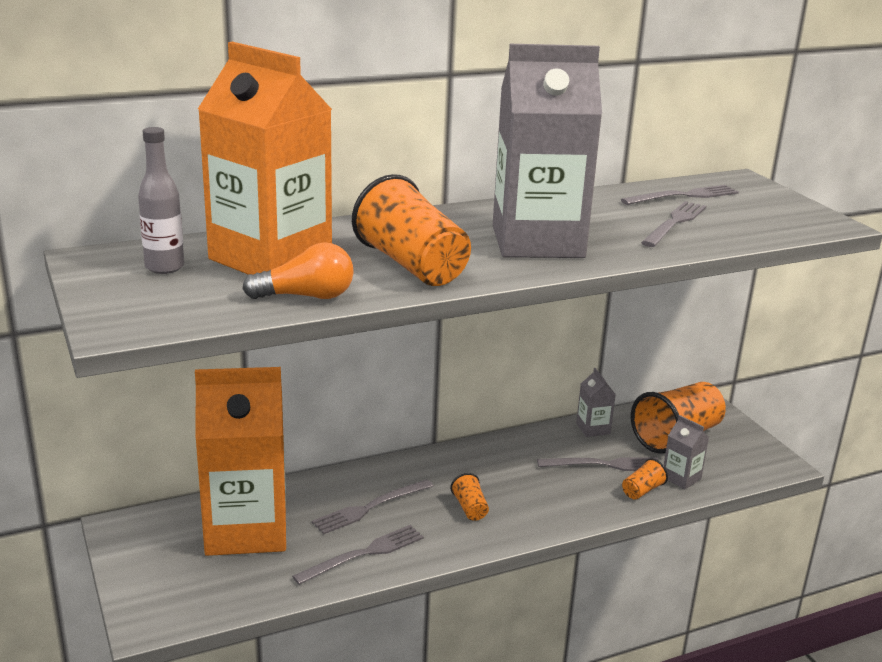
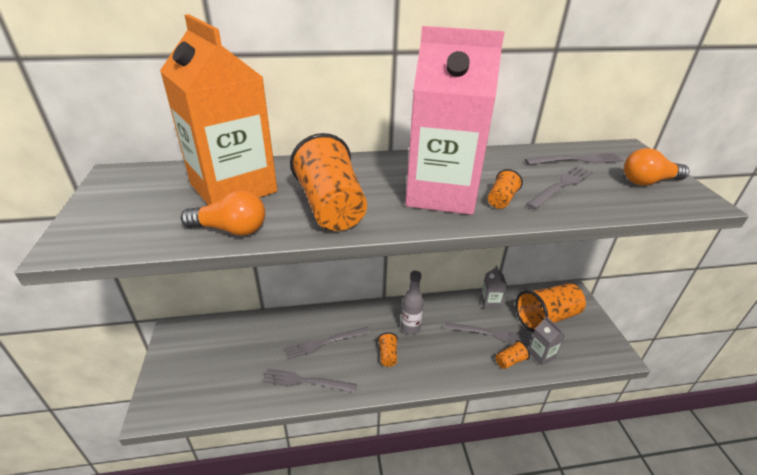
camera: 15 degrees right, 10 degrees up
grey bottle [138,127,184,274] -> grey bottle moved to [401,271,424,335]
orange carton [195,367,286,556] -> none
grey fork [292,525,424,585] -> grey fork turned 150 degrees counterclockwise [262,368,357,392]
grey carton [493,44,602,258] -> pink carton [405,26,505,215]
none -> orange cup [488,169,523,209]
none -> orange light bulb [624,148,690,186]

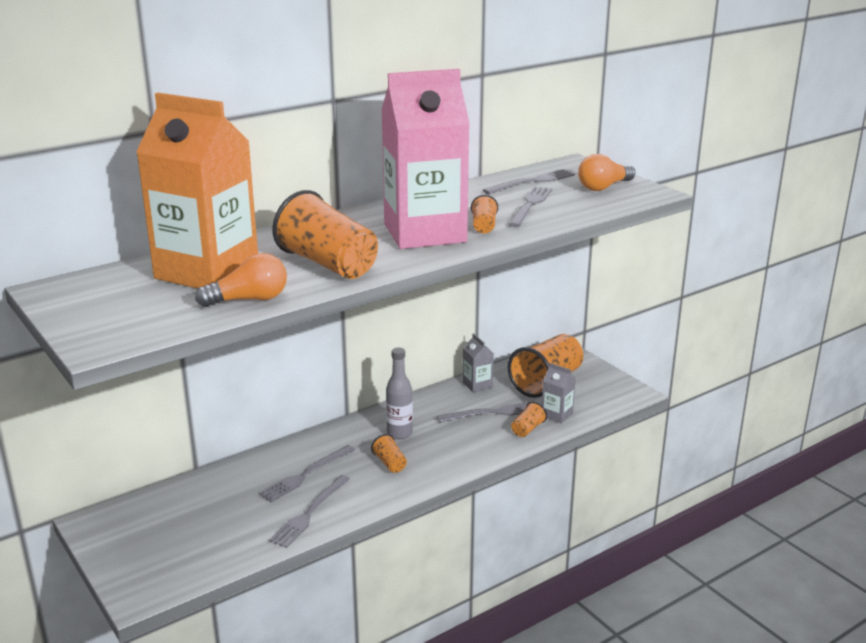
camera: 25 degrees left, 10 degrees down
grey fork [262,368,357,392] -> grey fork turned 45 degrees counterclockwise [269,475,350,548]

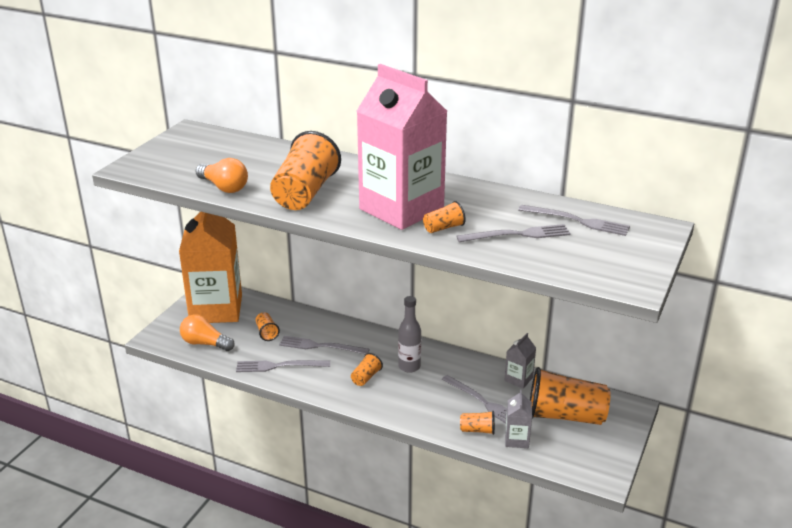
camera: 60 degrees right, 5 degrees up
orange carton [136,93,258,289] -> orange carton moved to [179,212,242,323]
orange light bulb [578,154,636,191] -> orange light bulb moved to [180,314,235,351]
none -> orange cup [255,312,280,341]

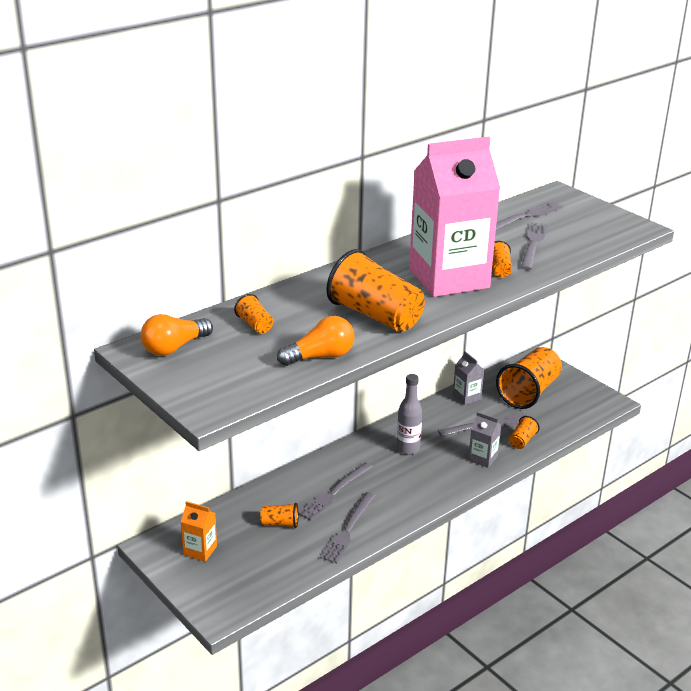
camera: 65 degrees left, 0 degrees up
orange carton [179,212,242,323] -> orange carton [181,501,217,562], size x0.40
orange light bulb [180,314,235,351] -> orange light bulb moved to [141,314,213,356]
orange cup [351,353,383,386] -> orange cup moved to [234,294,273,334]
grey carton [505,390,532,448] -> grey carton moved to [468,412,501,468]

